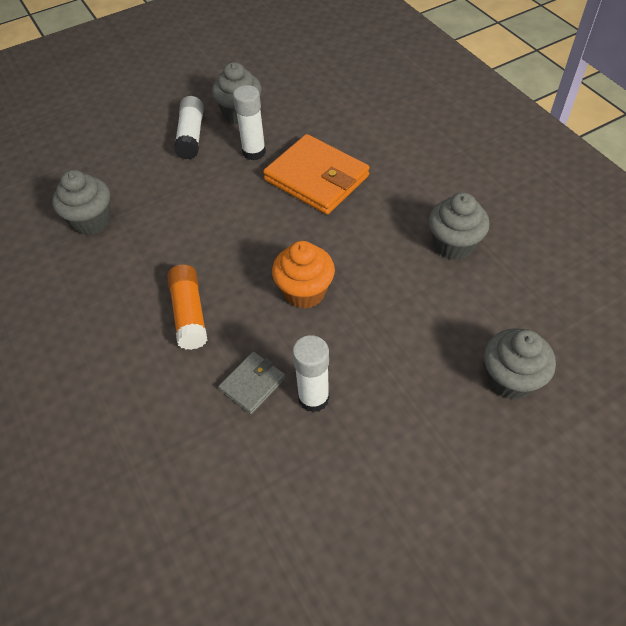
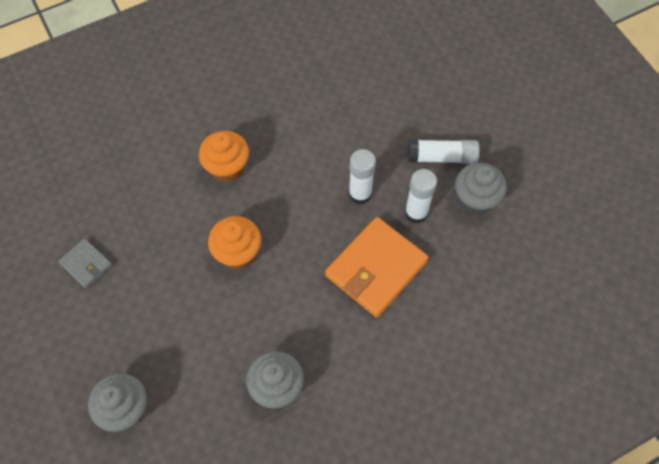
camera: 90 degrees right, 10 degrees up
grey cupcake [52,170,110,235] -> none
orange glue stick [167,264,207,350] -> orange cupcake [199,131,249,182]
grey wallet [218,352,286,414] -> grey wallet moved to [58,238,112,289]
white glue stick [292,335,330,412] -> white glue stick moved to [349,149,376,205]

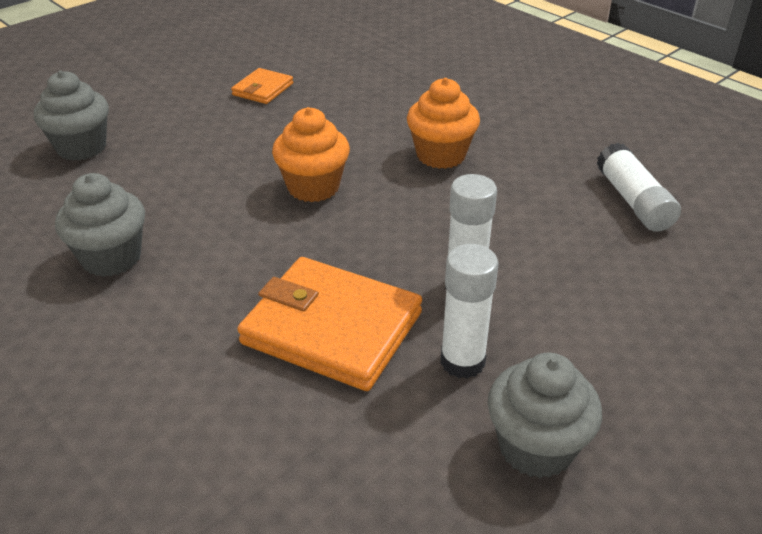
camera: 75 degrees right, 25 degrees down
grey wallet [58,238,112,289] -> orange wallet [231,68,293,104]
white glue stick [408,139,480,164] -> white glue stick moved to [597,143,681,232]

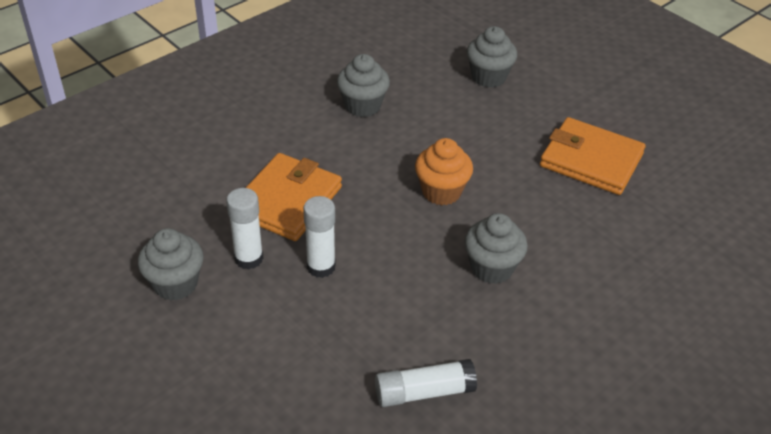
camera: 90 degrees right, 5 degrees up
orange wallet [231,68,293,104] -> orange wallet [540,117,645,195], size x1.96
orange cupcake [407,78,480,169] -> grey cupcake [464,213,528,284]

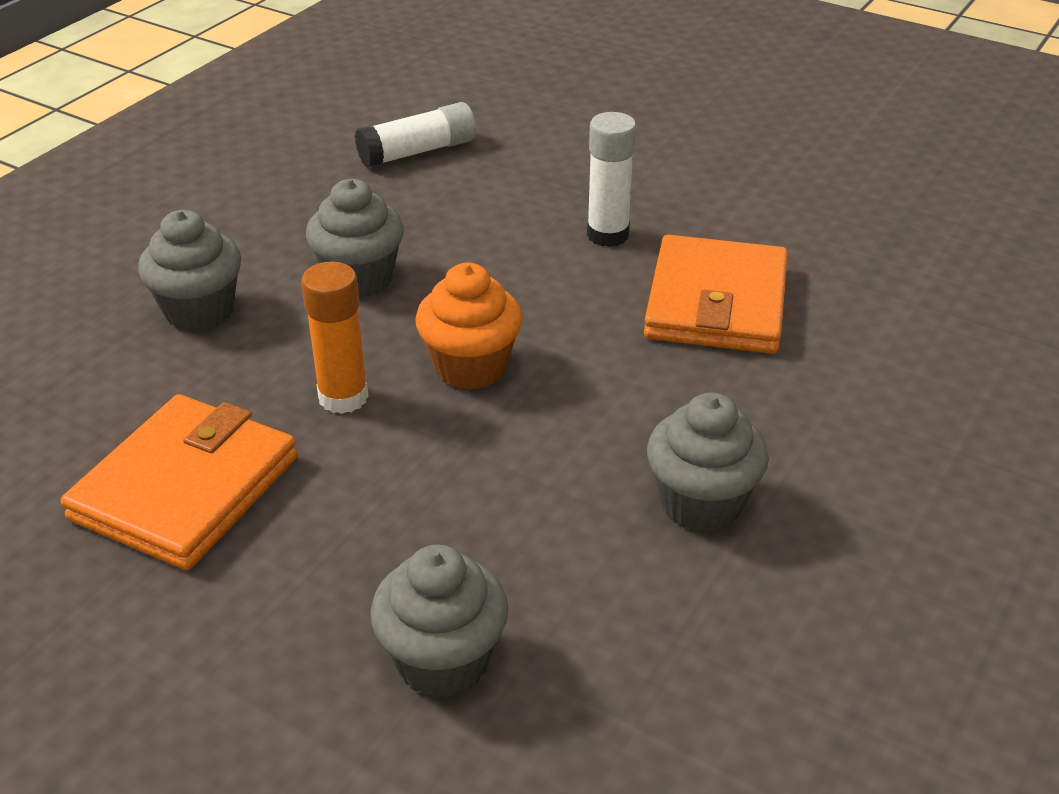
camera: 165 degrees right, 5 degrees down
grey cupcake [138,228,204,301] -> grey cupcake moved to [138,210,241,332]
white glue stick [226,188,263,270] -> none
orange wallet [540,117,645,195] -> orange wallet turned 75 degrees counterclockwise [61,394,297,570]
none -> orange glue stick [301,262,369,414]

